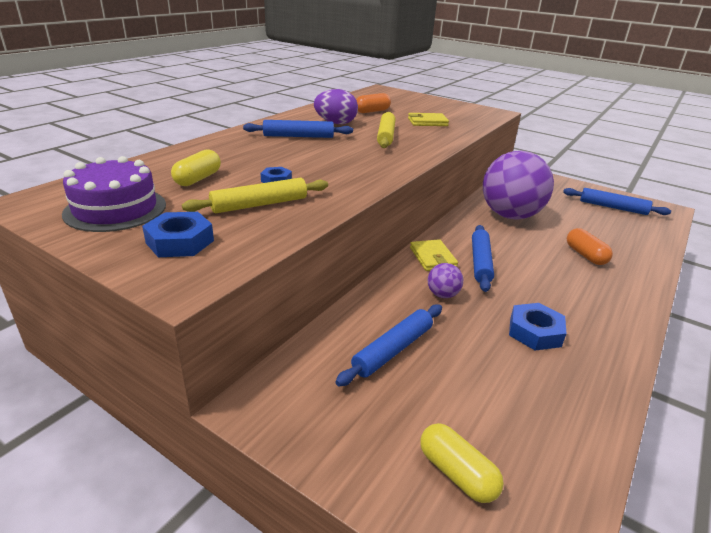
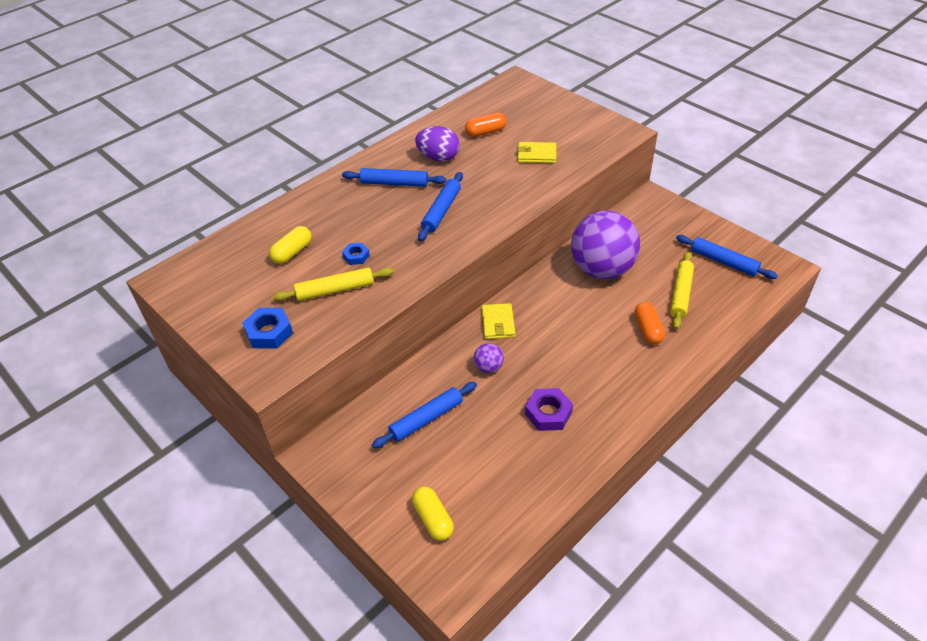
camera: 15 degrees right, 15 degrees up
purple cake [62,156,166,232] -> none
yellow rolling pin [377,112,395,148] -> yellow rolling pin moved to [670,252,694,329]
blue rolling pin [472,225,494,292] -> blue rolling pin moved to [418,172,463,241]
blue nut [509,303,567,351] -> purple nut [525,388,573,431]

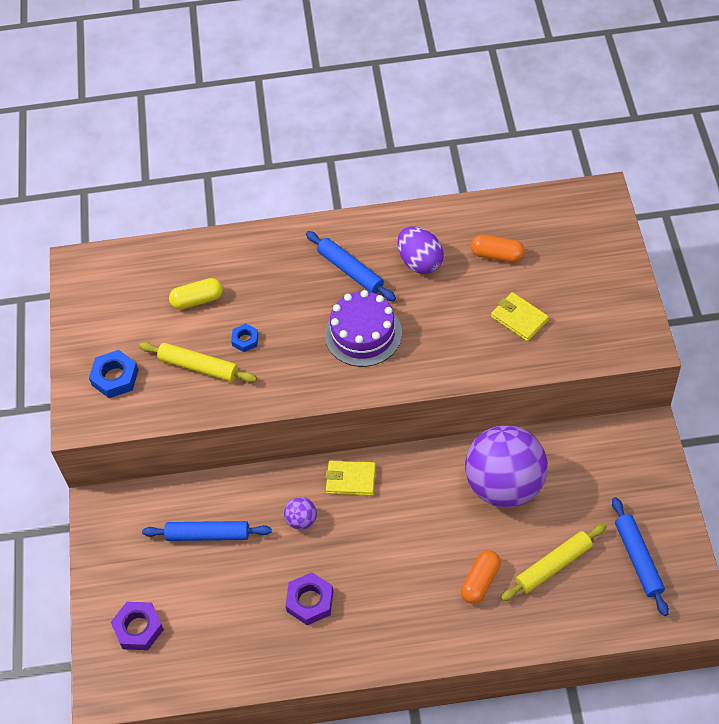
camera: 40 degrees right, 10 degrees up
yellow capsule [412,487,454,541] -> purple nut [111,602,164,650]
blue rolling pin [418,172,463,241] -> purple cake [325,290,402,367]
yellow wallet [482,303,515,339] -> yellow wallet turned 60 degrees clockwise [325,461,376,496]

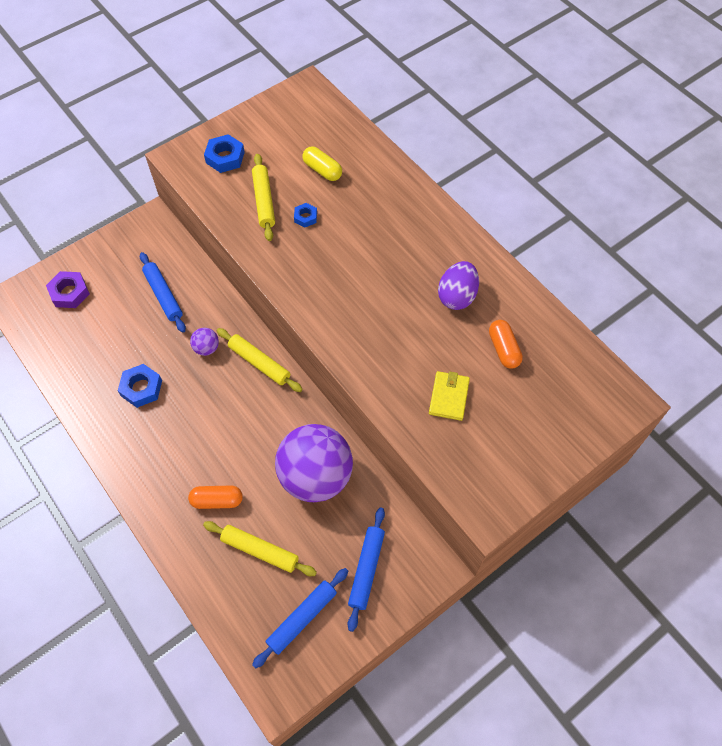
camera: 55 degrees right, 5 degrees up
purple nut [285,572,333,625] -> blue nut [118,364,162,408]
blue rolling pin [306,231,396,301] -> blue rolling pin moved to [348,507,385,632]
purple cake [325,290,402,367] -> none
yellow wallet [325,461,376,496] -> yellow rolling pin [217,328,303,392]

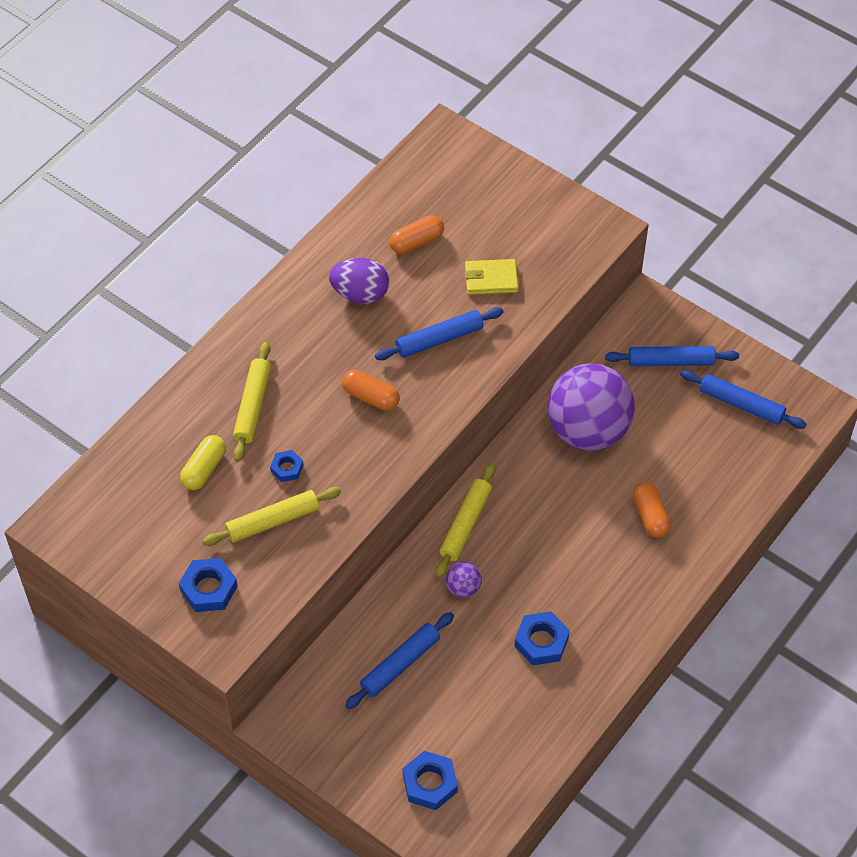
camera: 105 degrees left, 5 degrees down
purple nut [46,271,90,308] -> blue nut [403,751,458,810]
yellow rolling pin [203,521,317,576] -> yellow rolling pin moved to [233,342,271,462]
none -> orange capsule [342,370,400,411]
none -> blue rolling pin [375,307,503,360]

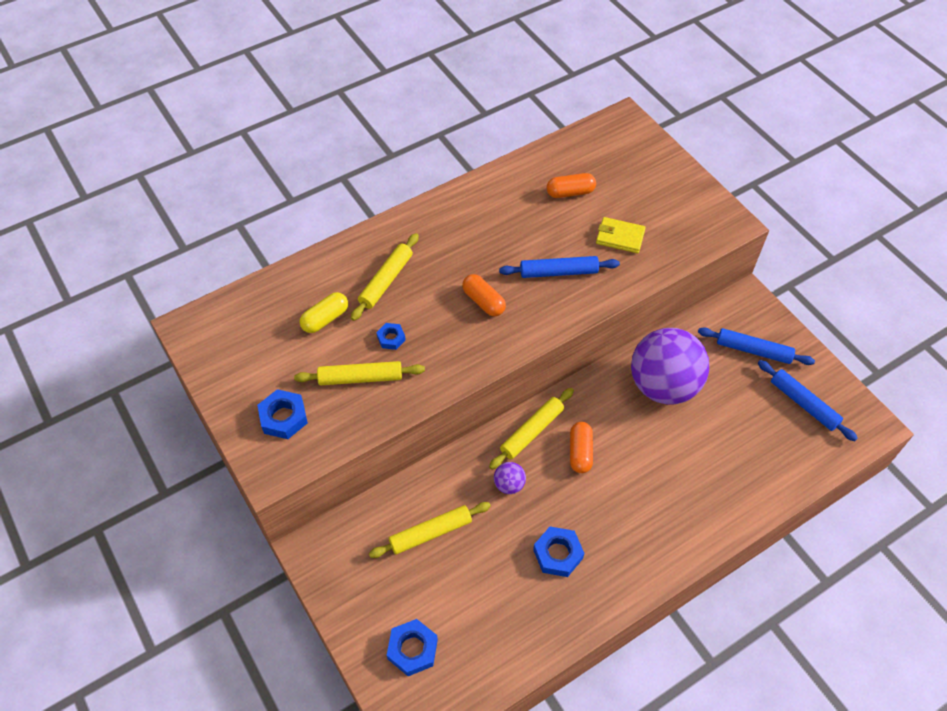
camera: 20 degrees right, 0 degrees up
purple egg [329,258,389,304] -> none
blue rolling pin [345,612,454,709] -> yellow rolling pin [369,502,491,558]
orange capsule [633,482,671,538] -> orange capsule moved to [570,422,593,473]

